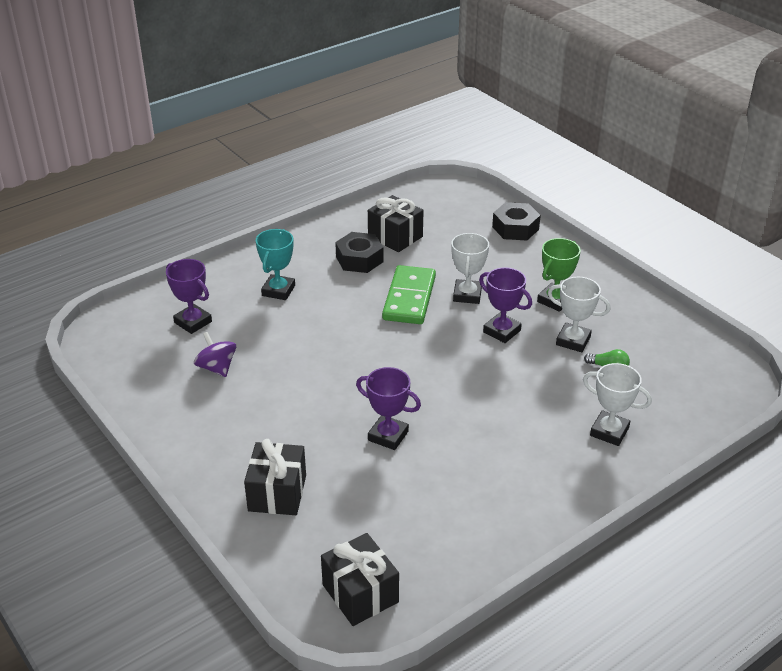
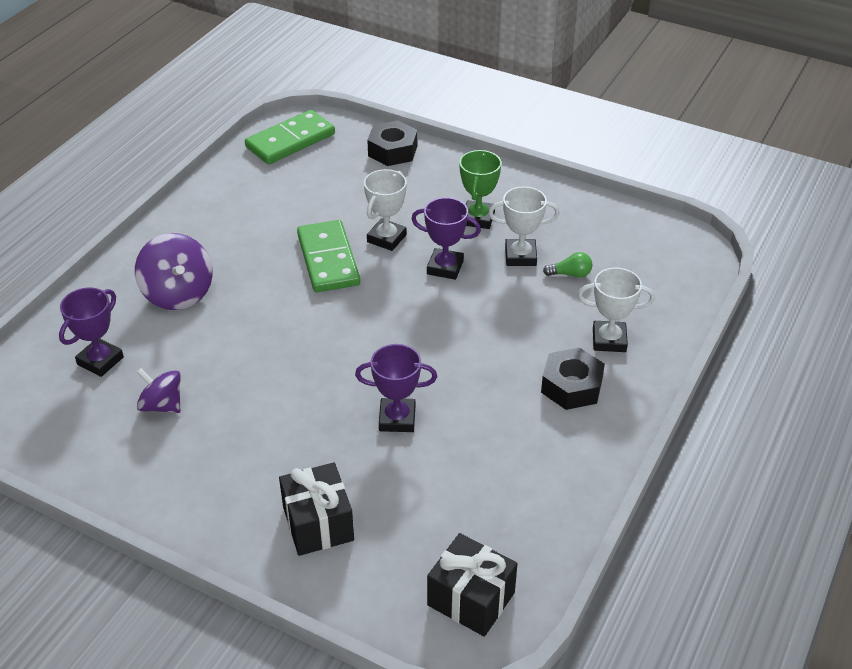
camera: 25 degrees left, 5 degrees up
purple trophy [166,259,212,334] -> purple trophy turned 75 degrees counterclockwise [59,288,124,377]
turquoise trophy [256,229,295,300] -> purple spinning top [135,233,212,310]
black nut [335,232,384,273] -> black nut moved to [541,347,605,410]
black gift [368,195,424,252] -> none
white trophy [451,233,489,304] -> white trophy turned 45 degrees clockwise [364,169,407,251]
none -> green domino [245,110,335,164]

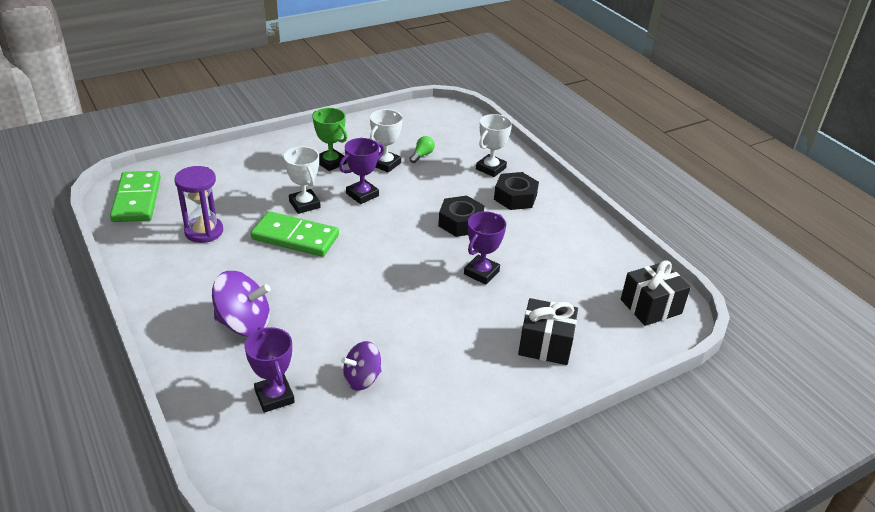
camera: 60 degrees left, 5 degrees down
black nut [367,120,417,166] -> black nut moved to [438,196,485,237]
none -> purple hourglass [174,166,223,243]

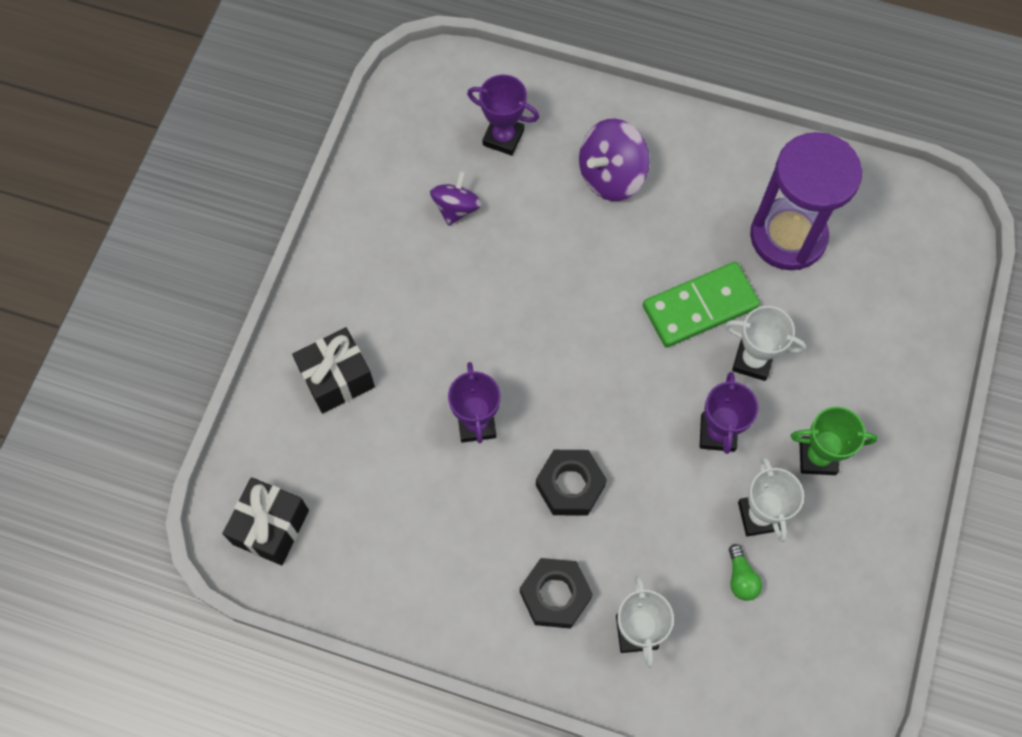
camera: 140 degrees right, 30 degrees up
green domino [110,171,161,222] -> none
purple hourglass [174,166,223,243] -> purple hourglass [750,132,862,270], size x1.56

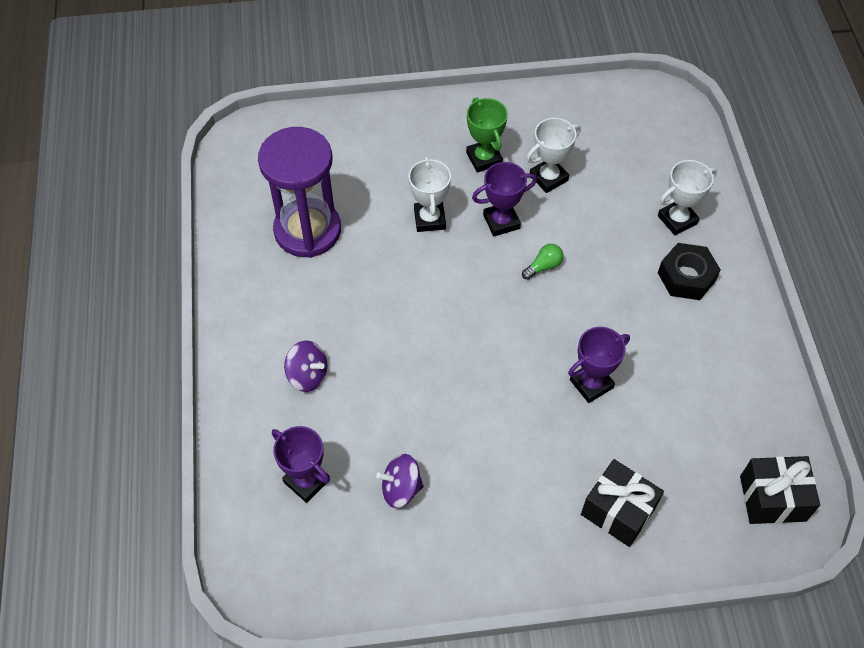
camera: 115 degrees left, 10 degrees down
purple trophy [467,75,539,156] -> purple trophy turned 45 degrees counterclockwise [272,426,330,503]
black nut [536,450,607,516] -> none
purple spinning top [579,119,650,201] -> purple spinning top [284,340,328,392], size x0.66
green domino [643,262,760,348] -> none
green light bulb [729,544,762,601] -> green light bulb moved to [522,244,563,280]

